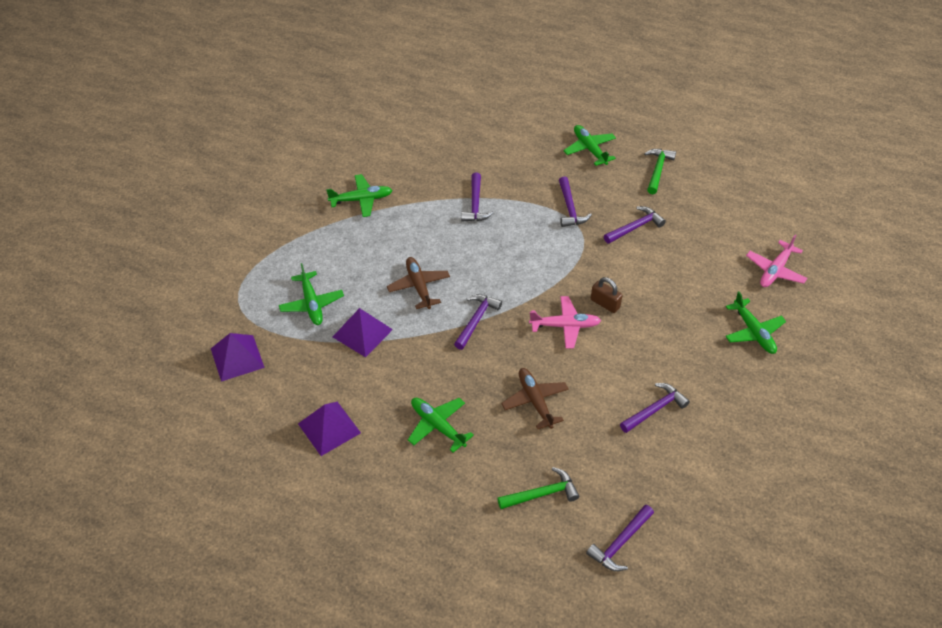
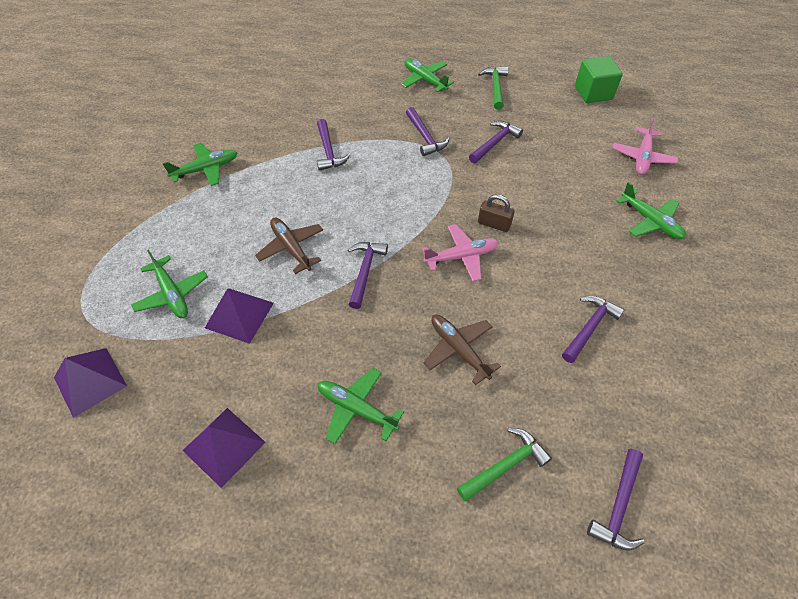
camera: 15 degrees left, 5 degrees up
none -> green cube [575,56,623,103]

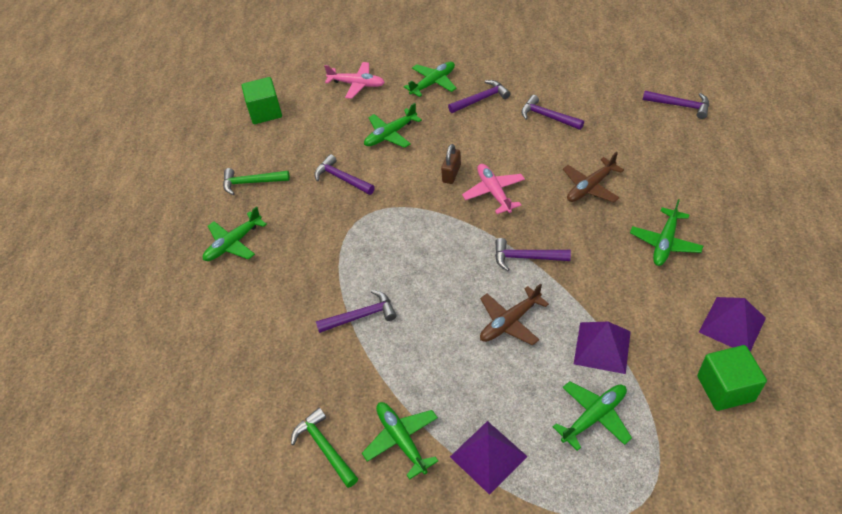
camera: 90 degrees left, 5 degrees down
purple pyramid [54,348,127,418] -> purple pyramid moved to [450,421,528,495]
purple hammer [406,107,450,156] -> purple hammer moved to [448,80,510,113]
green hammer [457,428,552,502] -> green hammer moved to [291,408,358,488]
none -> green plane [364,103,422,148]
none -> green cube [697,345,767,411]

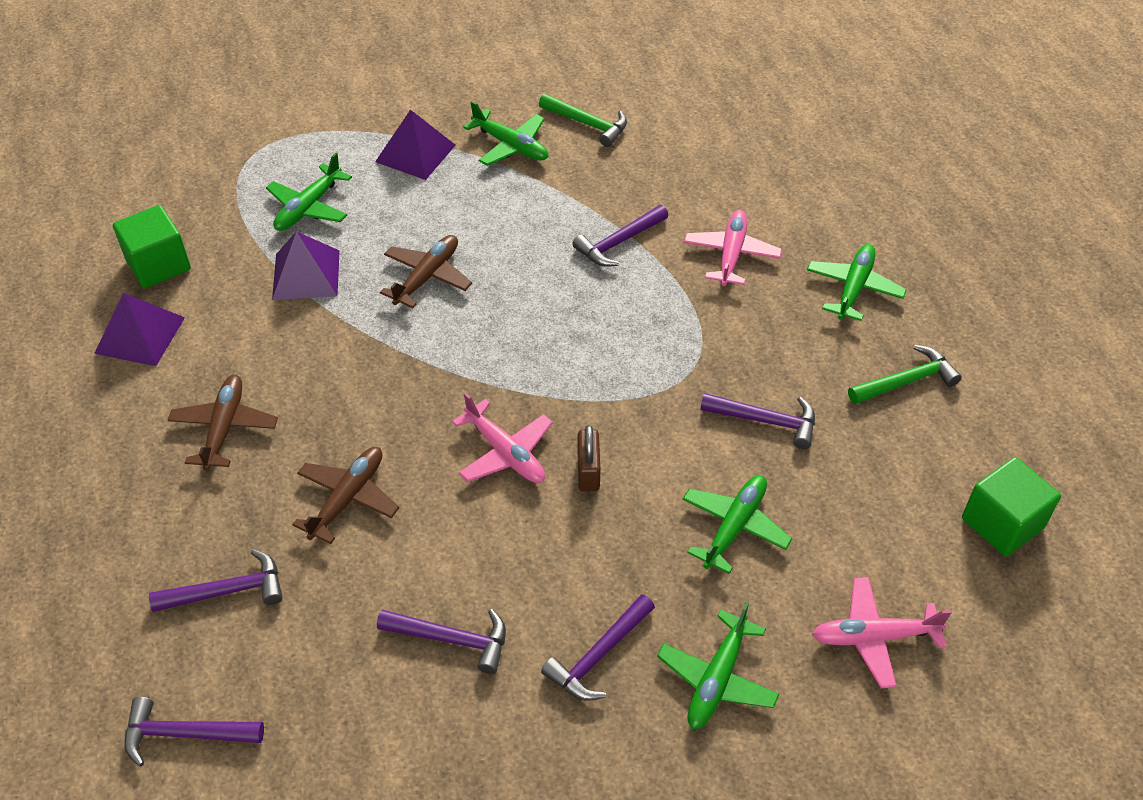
camera: 155 degrees right, 0 degrees up
purple hammer [495,238,571,271] -> purple hammer moved to [149,549,283,612]
green plane [630,199,703,266] -> brown plane [168,375,278,471]
none -> pink plane [684,210,782,286]

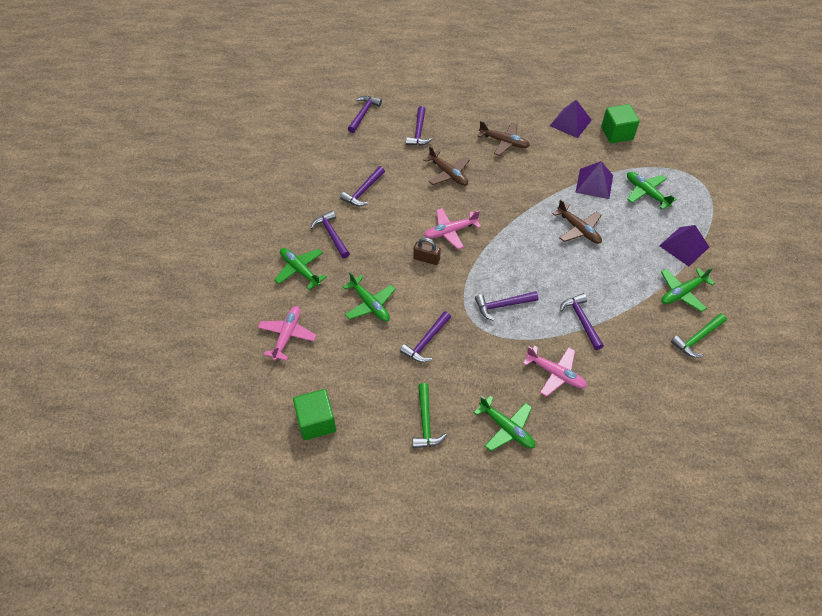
camera: 110 degrees right, 5 degrees up
none -> purple hammer [475,291,539,321]

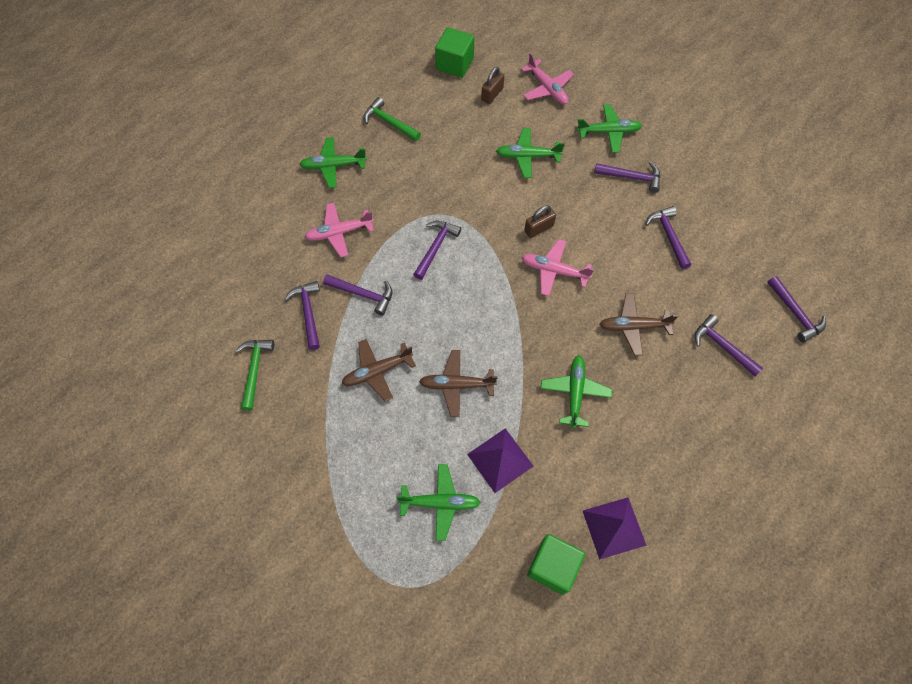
camera: 130 degrees right, 10 degrees up
purple hammer [400,311,451,362] -> purple hammer moved to [284,281,320,350]
pink plane [424,208,481,249] -> pink plane turned 90 degrees counterclockwise [521,239,594,296]
brown plane [478,121,530,156] -> brown plane moved to [342,339,416,402]
purple pyramid [659,225,709,267] -> none
green plane [661,267,715,312] -> green plane moved to [541,355,612,428]
none -> brown padlock [481,67,504,104]

